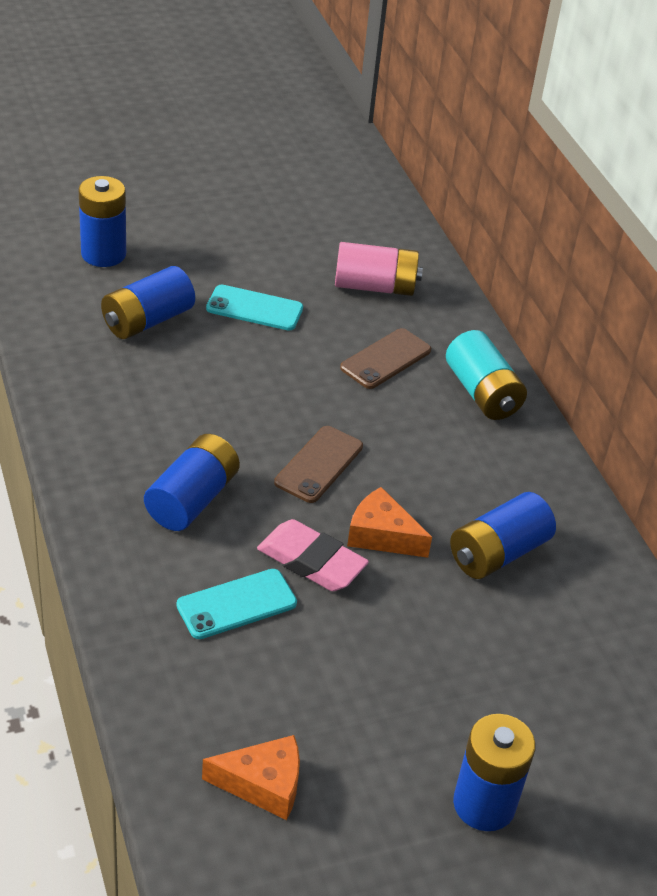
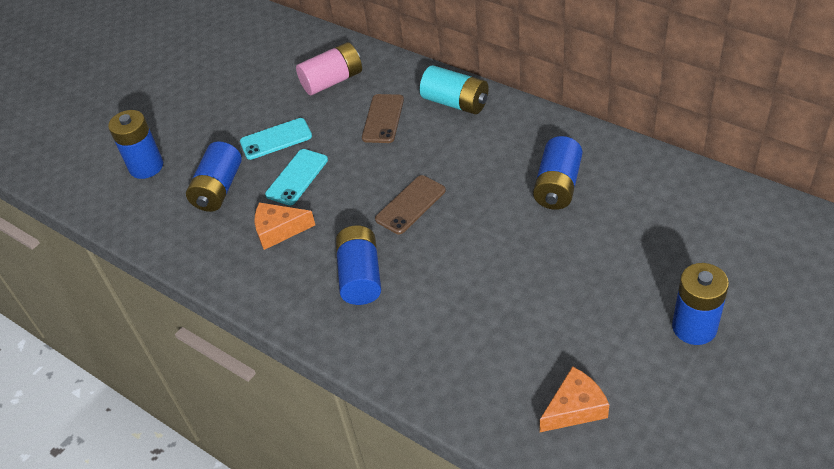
camera: 25 degrees left, 5 degrees up
turquoise phone [176,569,297,639] -> turquoise phone moved to [265,149,328,206]
pink eraser [257,519,369,591] -> none
brown phone [274,426,363,503] -> brown phone turned 45 degrees clockwise [375,175,446,234]
orange cheese [347,487,432,558] -> orange cheese moved to [255,202,315,250]

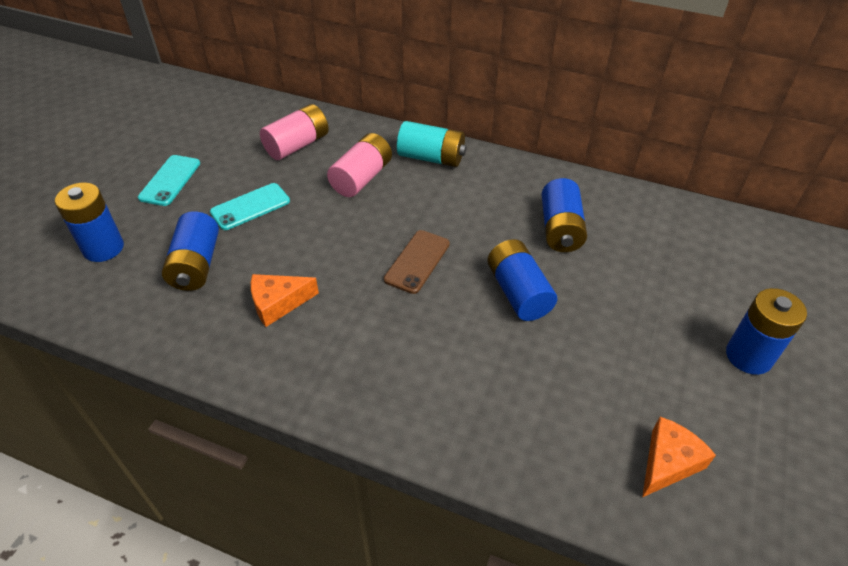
camera: 20 degrees left, 0 degrees up
turquoise phone [265,149,328,206] -> turquoise phone moved to [138,155,200,206]
blue battery [336,226,381,305] -> blue battery moved to [487,239,557,321]
brown phone [362,94,404,143] -> pink battery [327,133,392,197]

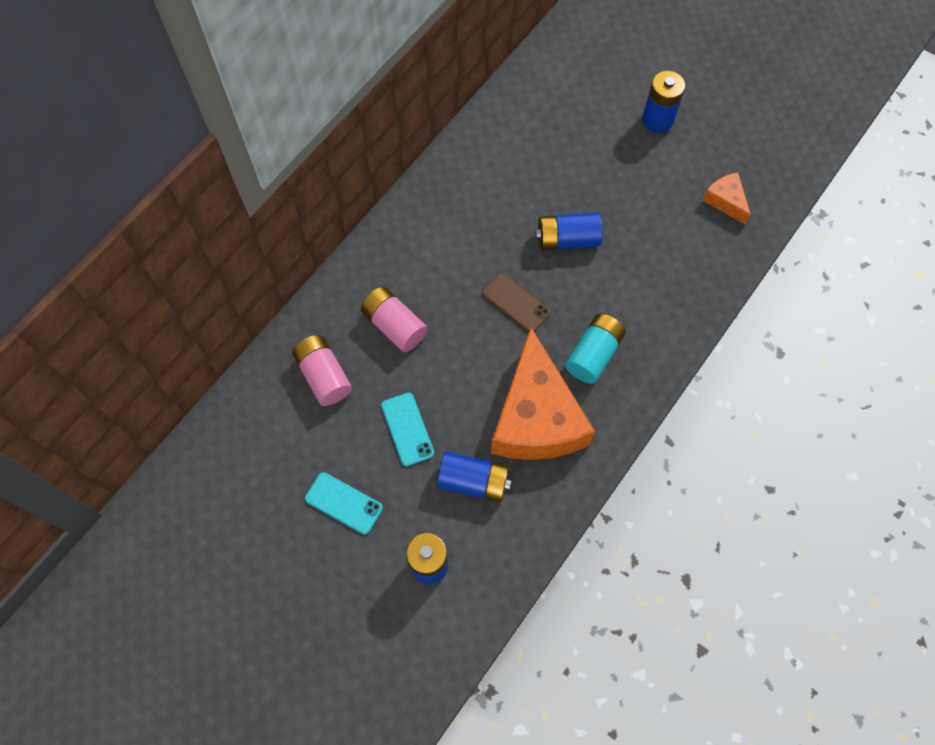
camera: 75 degrees left, 20 degrees up
orange cheese [251,274,319,327] -> orange cheese [491,327,595,460], size x2.27
turquoise battery [397,121,466,167] -> turquoise battery moved to [565,314,626,384]
blue battery [541,178,587,252] -> none

